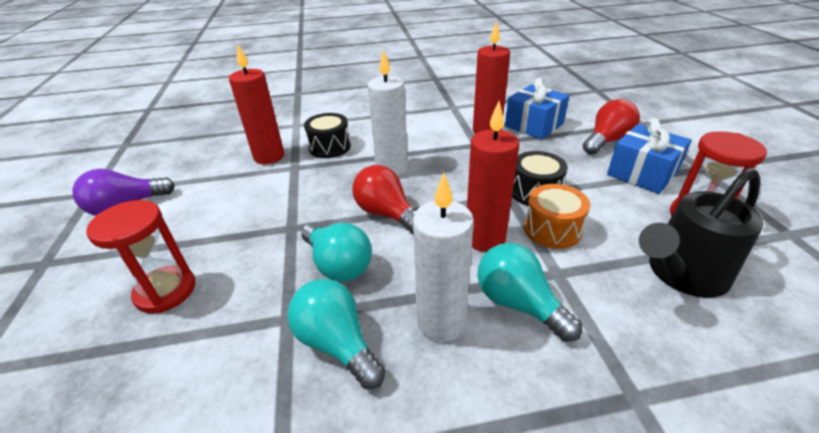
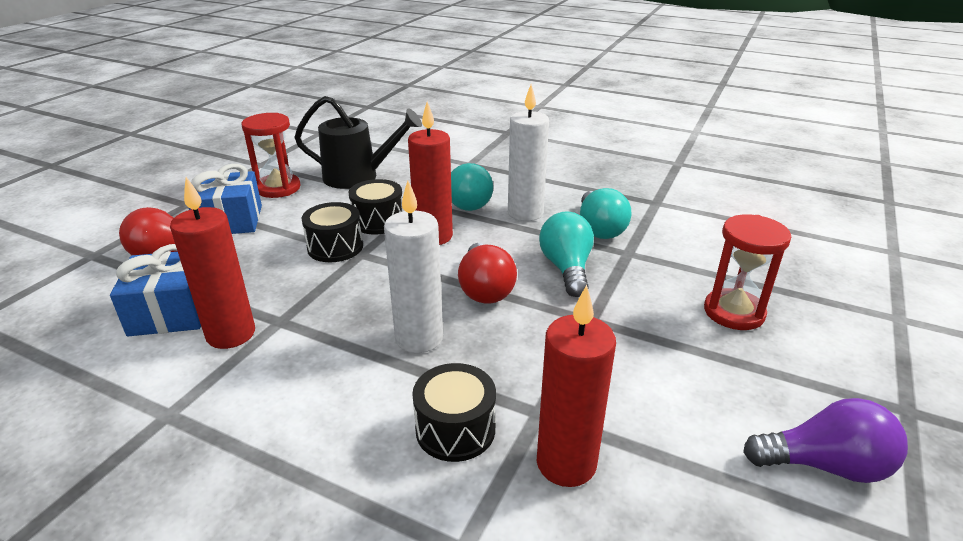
camera: 145 degrees left, 5 degrees down
orange drum [524,184,590,249] -> black drum [348,179,403,235]

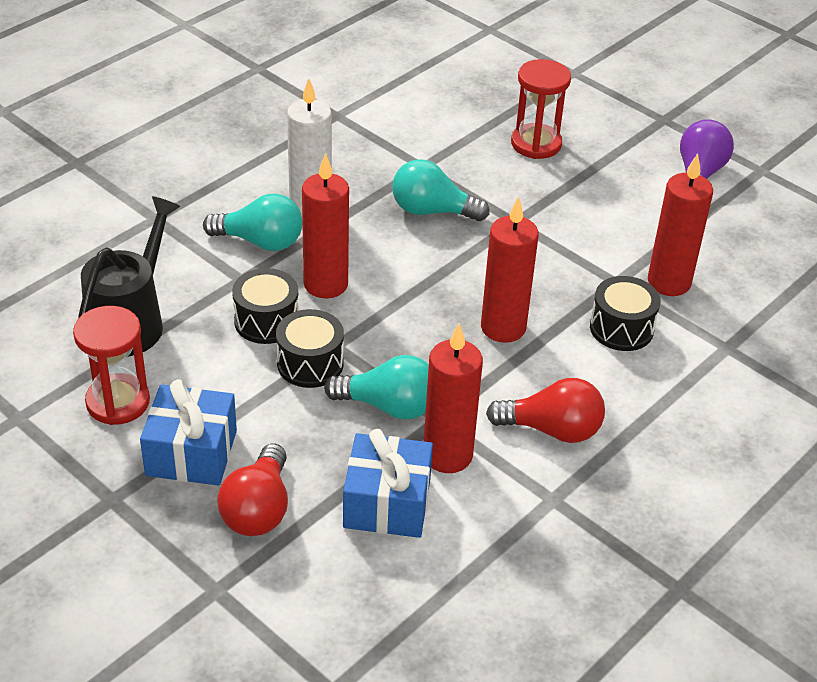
camera: 75 degrees left, 10 degrees up
white candle [384,181,443,353] -> red candle [481,196,539,343]
red light bulb [458,243,517,304] -> red light bulb moved to [486,378,605,443]
turquoise light bulb [580,188,631,239] -> turquoise light bulb moved to [324,355,429,419]

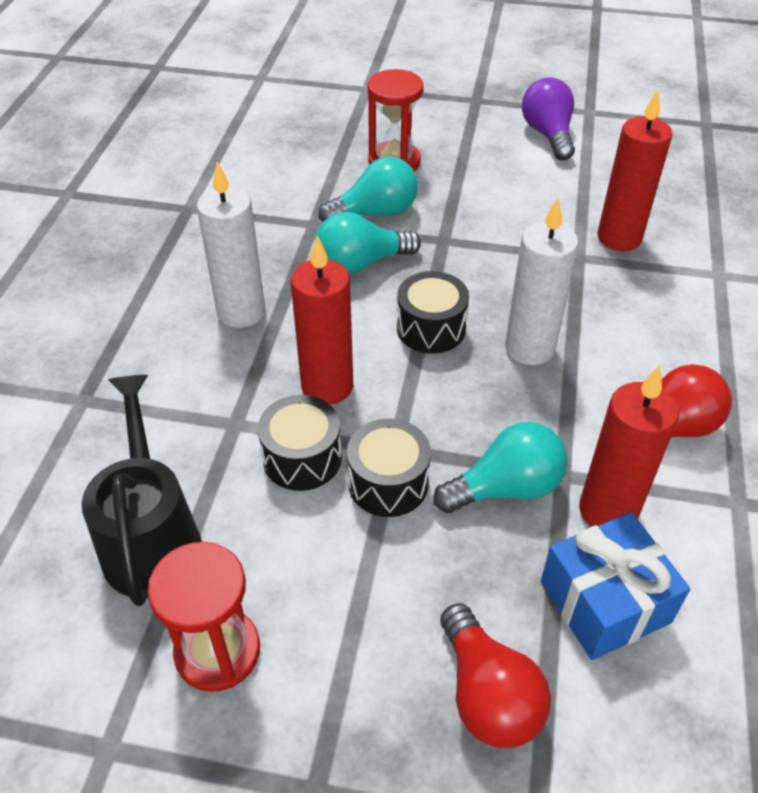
camera: 30 degrees left, 5 degrees up
blue gift [140,379,237,486] -> none
turquoise light bulb [203,194,302,251] -> turquoise light bulb moved to [318,157,418,222]
red candle [481,196,539,343] -> white candle [505,198,579,365]
black drum [590,276,660,351] -> black drum moved to [397,271,469,354]

